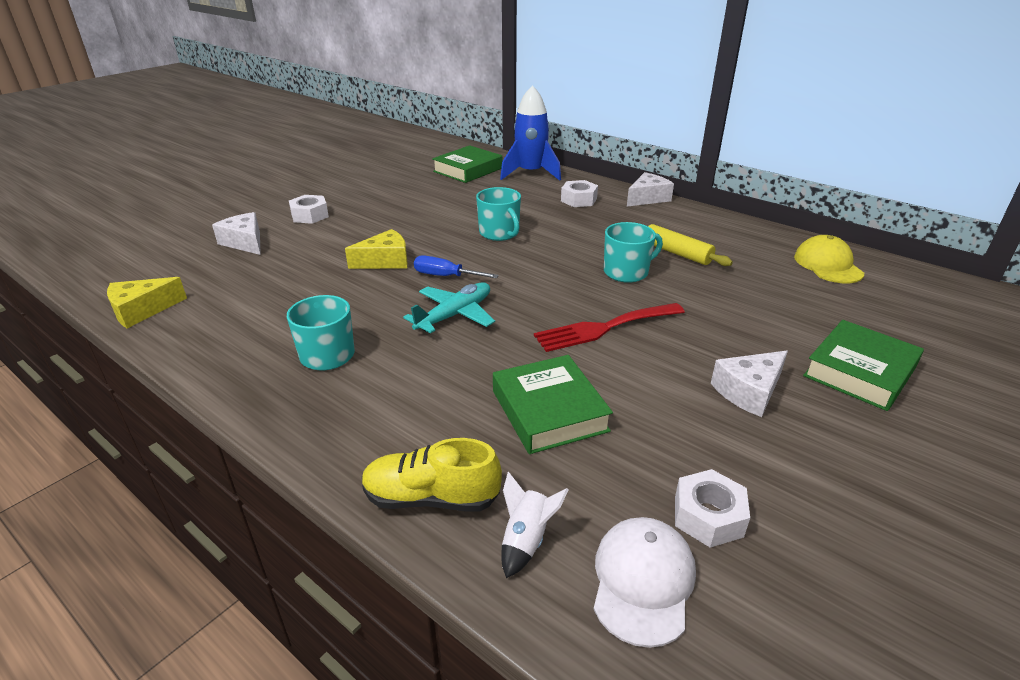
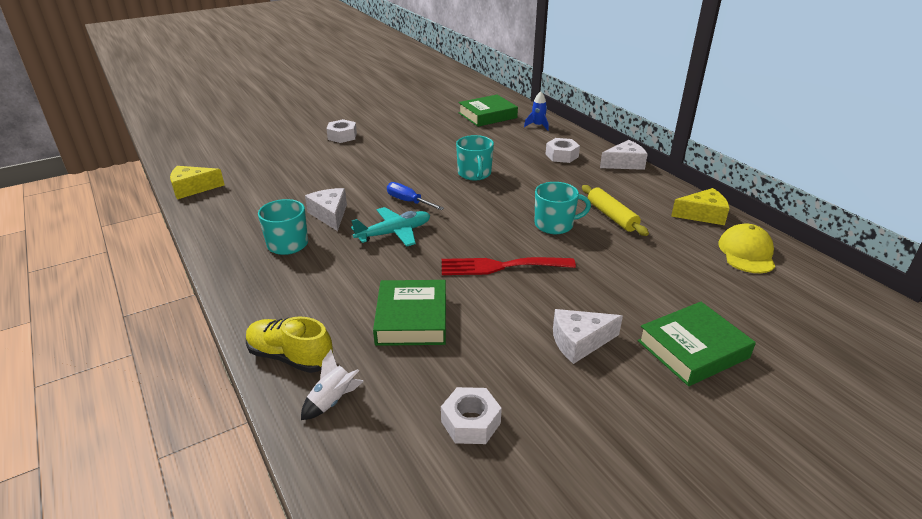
camera: 20 degrees right, 0 degrees up
white cheese [212,212,261,255] -> white cheese moved to [305,188,347,231]
yellow cheese [345,229,408,269] -> yellow cheese moved to [671,188,730,225]
blue rocket [500,85,561,181] -> blue rocket [524,91,549,131], size x0.48
white cap [593,517,696,648] -> none

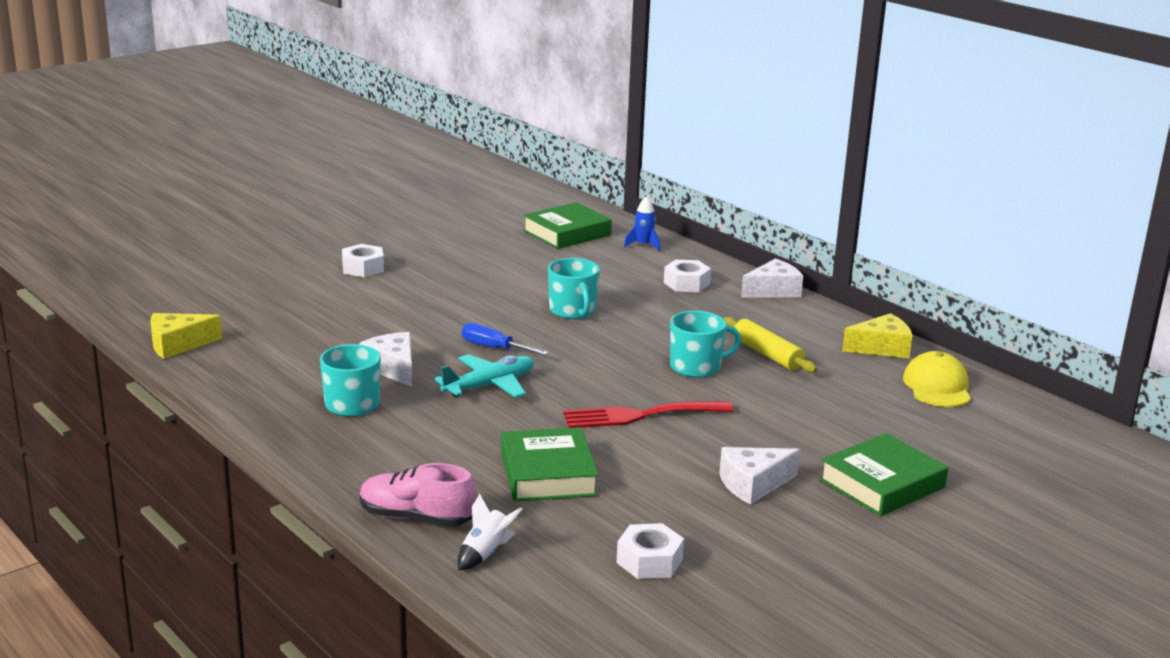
camera: 10 degrees left, 10 degrees down
yellow shoe [246,316,333,373] -> pink shoe [360,463,476,527]

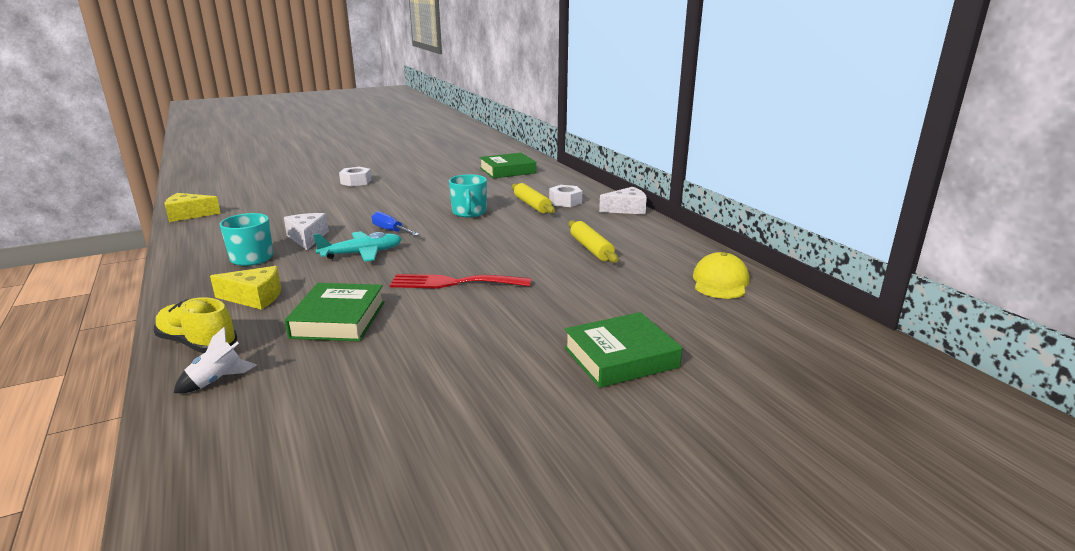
camera: 15 degrees right, 0 degrees up
pink shoe [360,463,476,527] -> yellow shoe [154,297,237,353]
white nut [616,523,684,579] -> none
blue rocket [624,196,660,251] -> none
turquoise mug [670,311,741,378] -> none
white cheese [719,447,800,505] -> none
yellow cheese [842,313,913,358] -> yellow cheese moved to [210,266,281,310]
none -> yellow rolling pin [512,183,555,214]

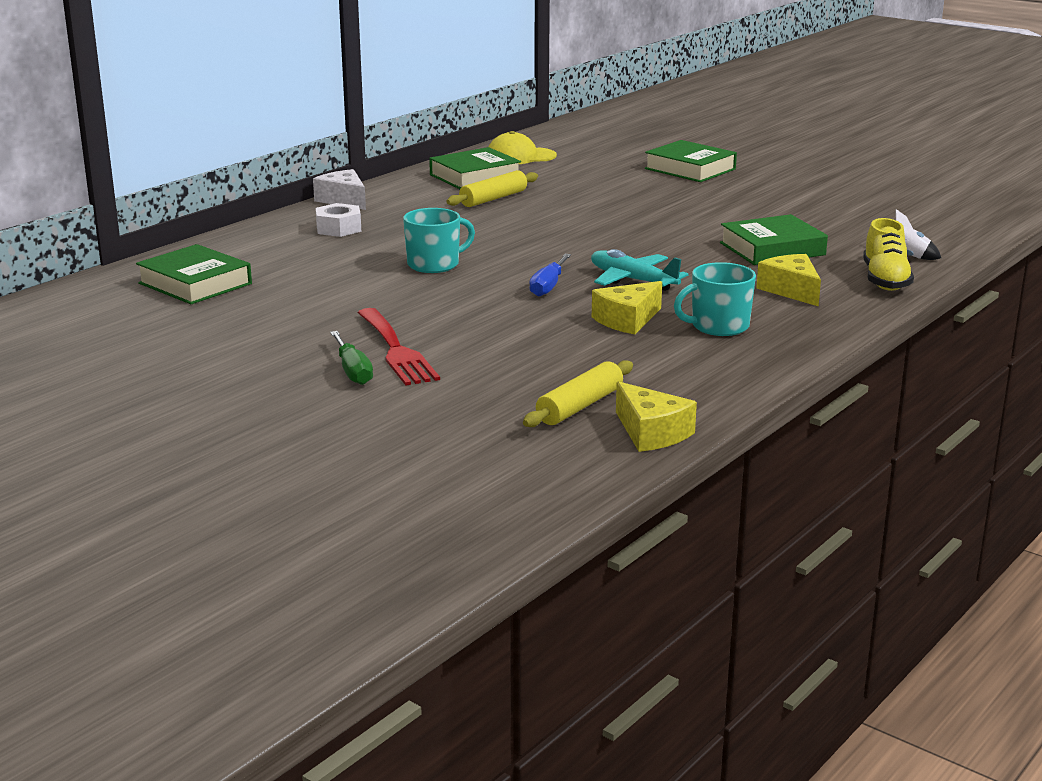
camera: 115 degrees left, 0 degrees up
white cheese [284,213,329,250] -> yellow cheese [592,281,662,335]
white nut [339,167,371,187] -> green screwdriver [330,331,373,385]
red fork [390,274,531,289] -> red fork moved to [358,308,440,386]
yellow rolling pin [512,183,555,214] -> yellow rolling pin moved to [523,360,633,427]
none -> green book [429,147,521,189]

